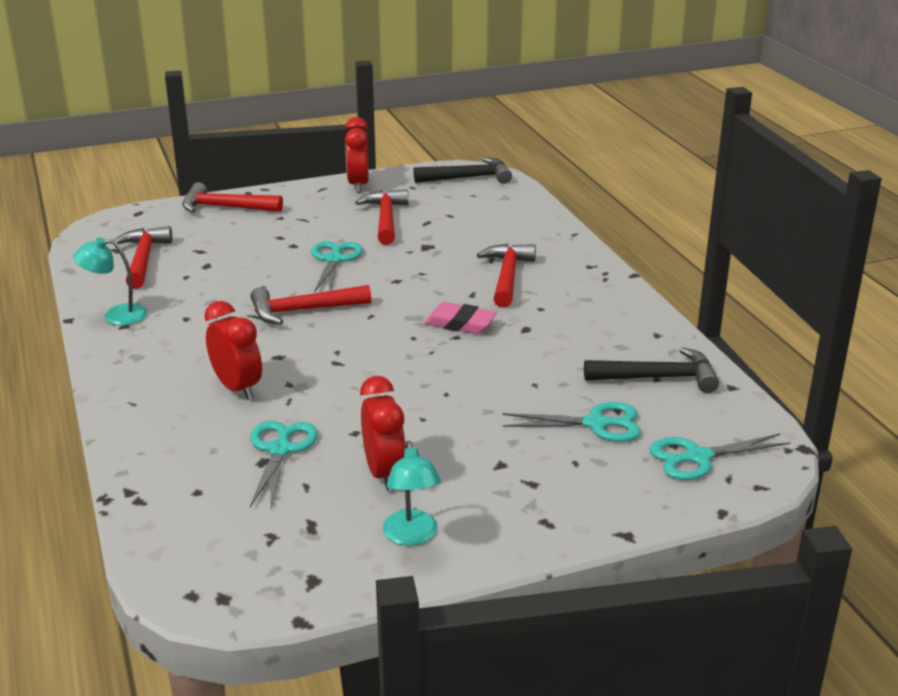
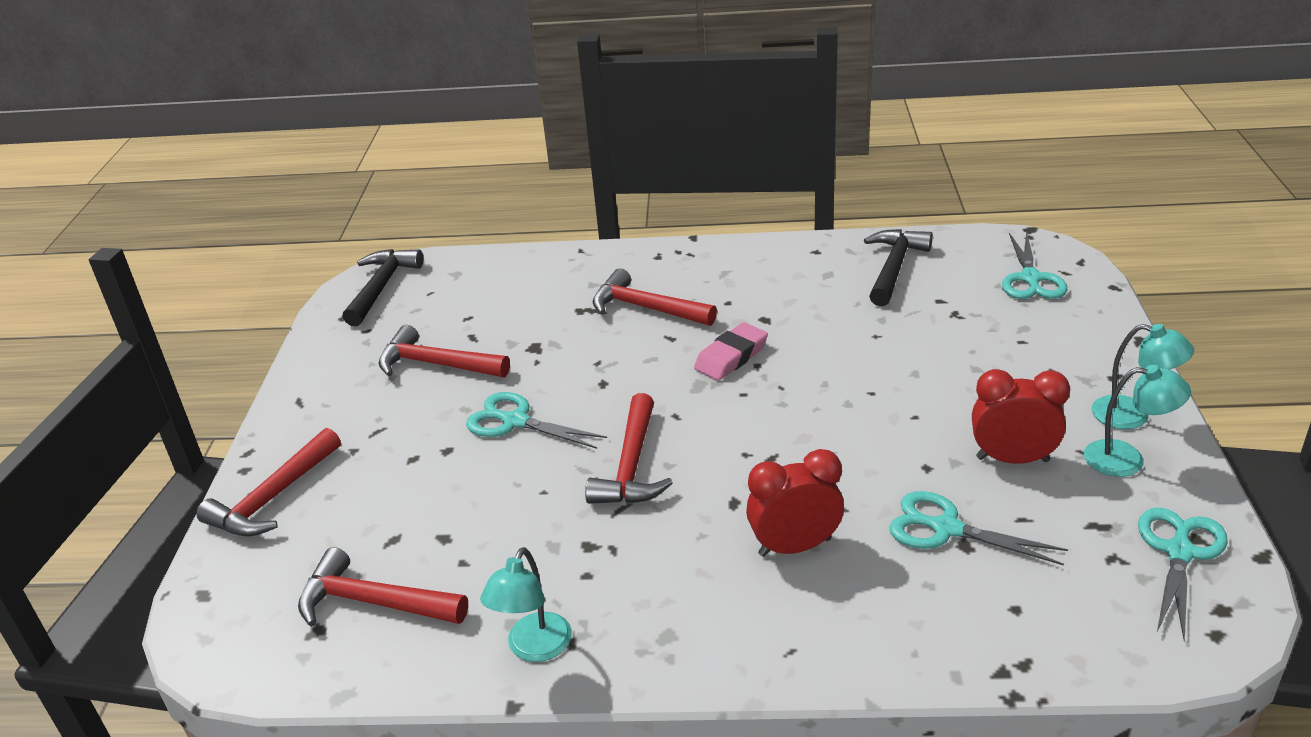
camera: 65 degrees left, 5 degrees up
red clock [345,117,369,193] -> none
turquoise scissors [502,402,641,442] -> turquoise scissors moved to [1138,508,1228,641]
none -> turquoise lamp [1092,324,1194,429]

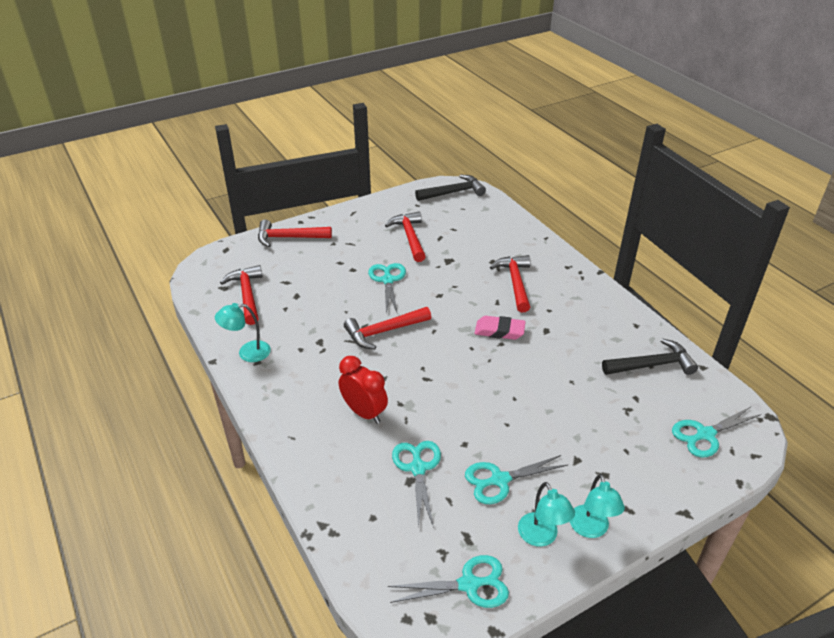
camera: 55 degrees right, 5 degrees up
red clock [972,369,1070,464] -> turquoise scissors [465,455,568,504]

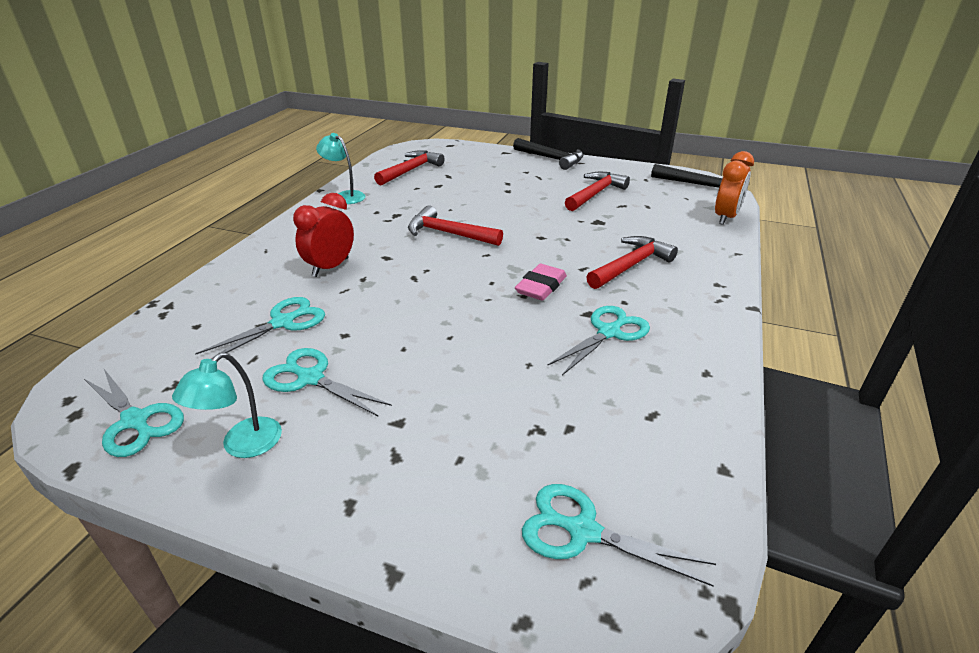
camera: 50 degrees right, 5 degrees down
red hammer [258,220,332,247] -> none
red clock [339,356,388,424] -> red clock turned 150 degrees counterclockwise [293,193,354,277]
turquoise scissors [368,263,406,314] -> turquoise scissors moved to [547,306,650,375]
pink eraser [475,316,526,340] -> pink eraser turned 60 degrees clockwise [515,264,567,301]
turquoise lamp [570,474,625,538] -> none
black hammer [602,338,698,375] -> black hammer moved to [513,138,584,170]
none -> orange clock [715,151,754,225]

